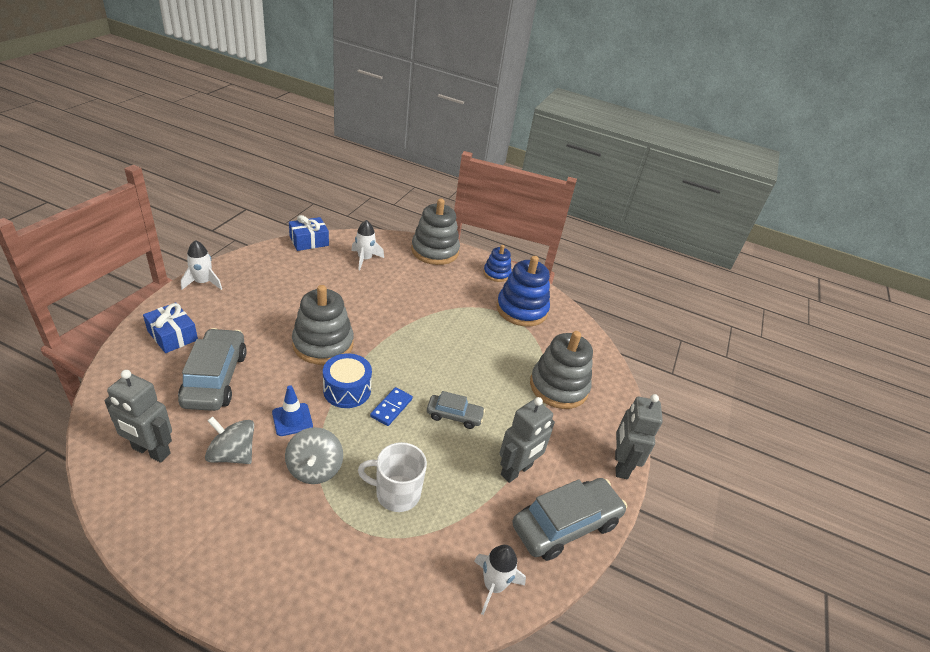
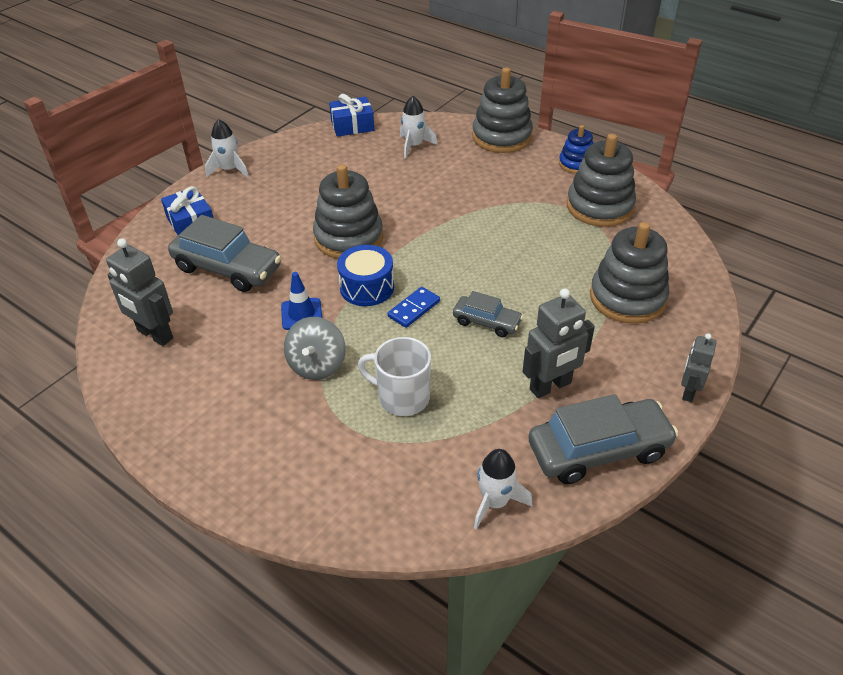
camera: 20 degrees right, 5 degrees up
grey car [178,328,247,411] -> grey car turned 105 degrees clockwise [168,215,281,292]
grey spinning top [205,416,254,464] -> none
blue stacking toy [496,256,550,327] -> grey stacking toy [567,134,636,227]
grey robot [615,394,663,479] -> grey robot [681,333,716,402], size x0.62

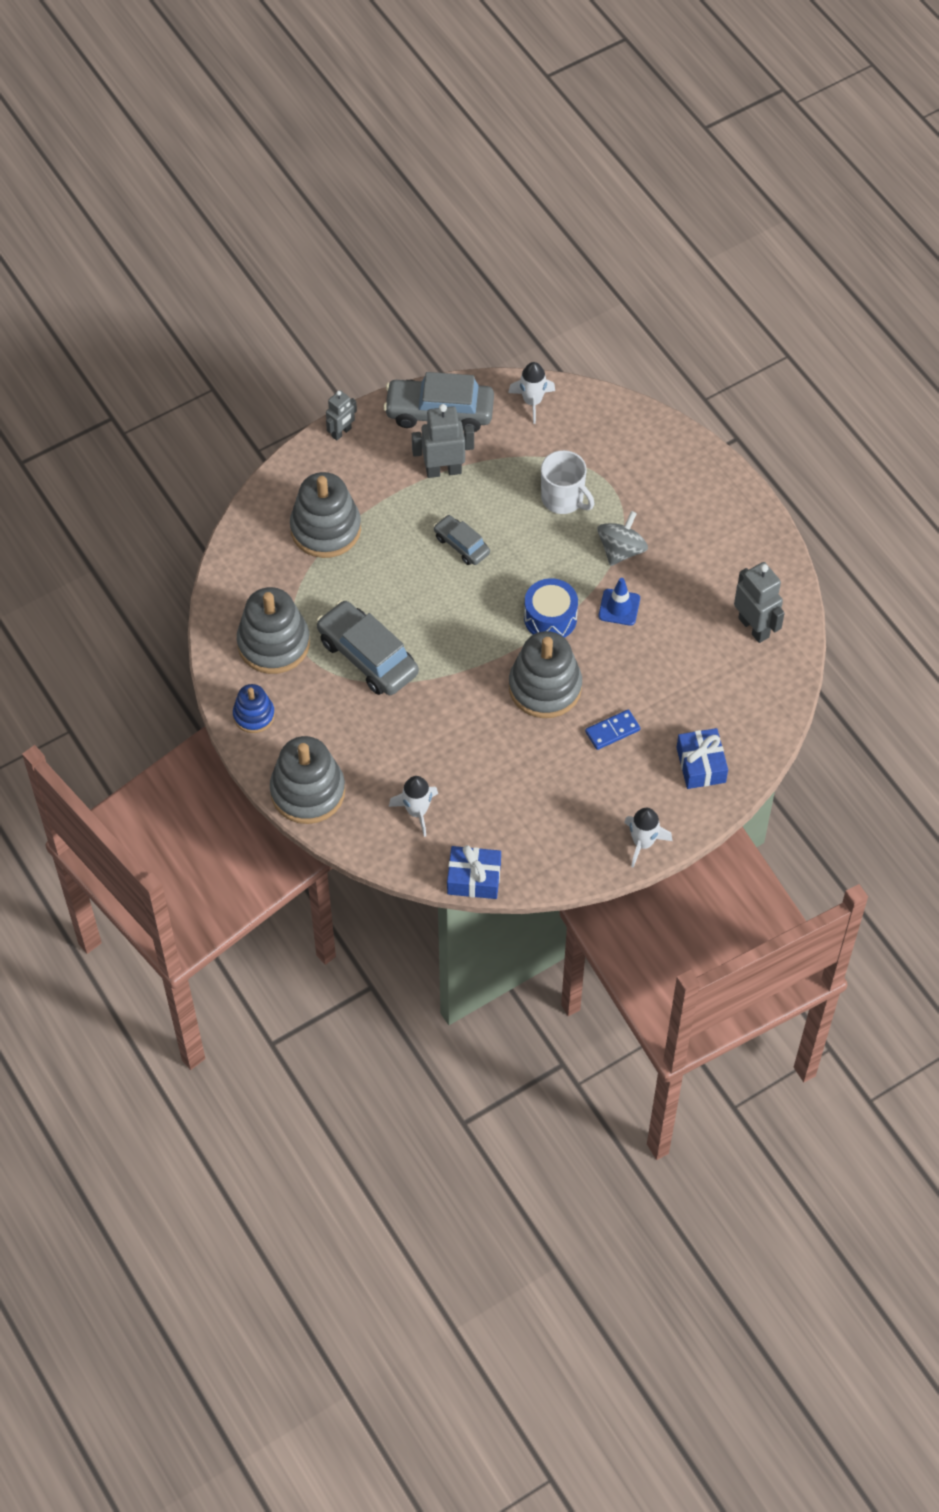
camera: 160 degrees left, 15 degrees up
grey car [168,215,281,292] -> grey car moved to [316,600,419,695]
blue domino [388,287,440,328] -> blue domino moved to [585,710,640,750]

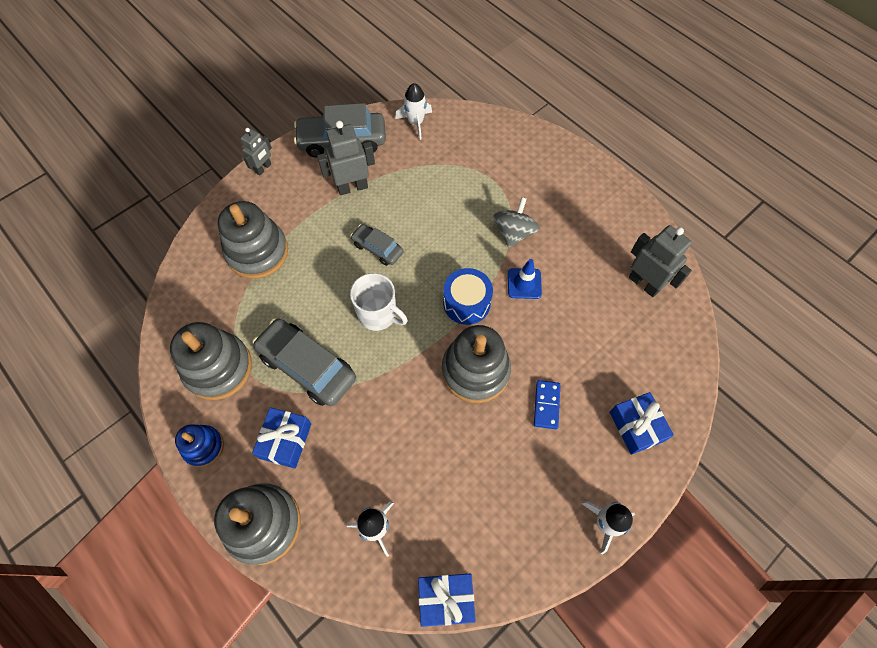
camera: 10 degrees left, 5 degrees up
white mug [541,450,595,514] -> white mug moved to [350,273,408,331]
blue domino [585,710,640,750] -> blue domino turned 45 degrees counterclockwise [534,380,560,429]
none -> blue gift [252,408,311,468]

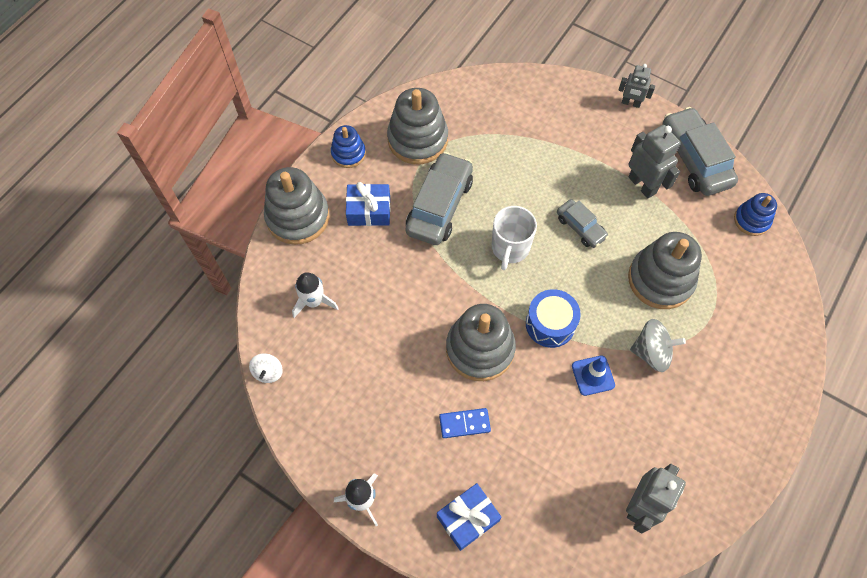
camera: 75 degrees right, 0 degrees up
grey stacking toy [218,201,288,279] -> grey stacking toy moved to [628,232,702,309]
grey car [350,224,403,266] -> grey car turned 120 degrees clockwise [557,199,609,248]
white rocket [395,83,432,140] -> blue stacking toy [734,193,777,236]
blue gift [418,573,476,627] -> white spinning top [249,353,283,383]

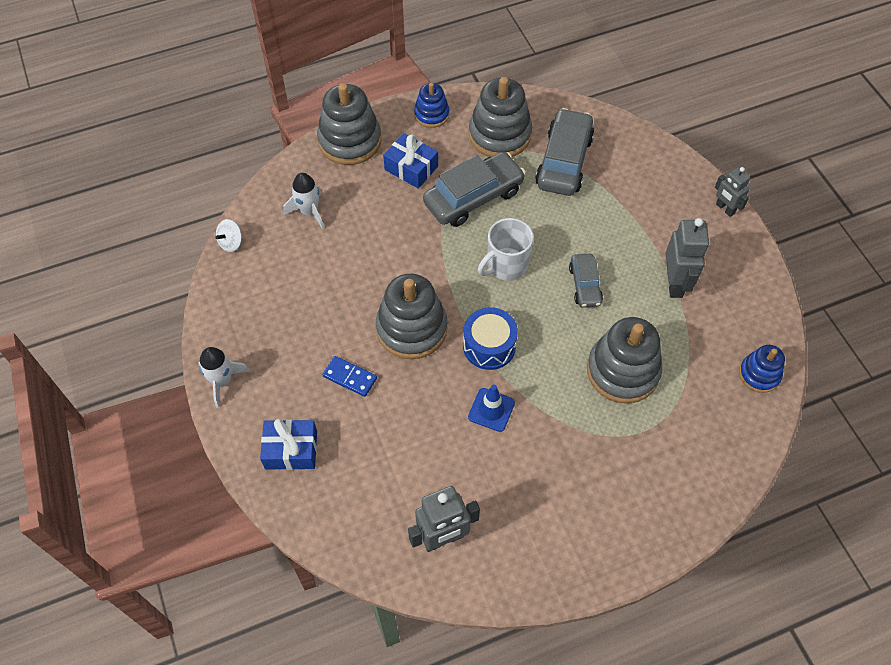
camera: 35 degrees right, 5 degrees down
grey spinning top [630,319,686,372] -> none
grey car [663,107,738,196] -> grey car moved to [535,108,594,196]

